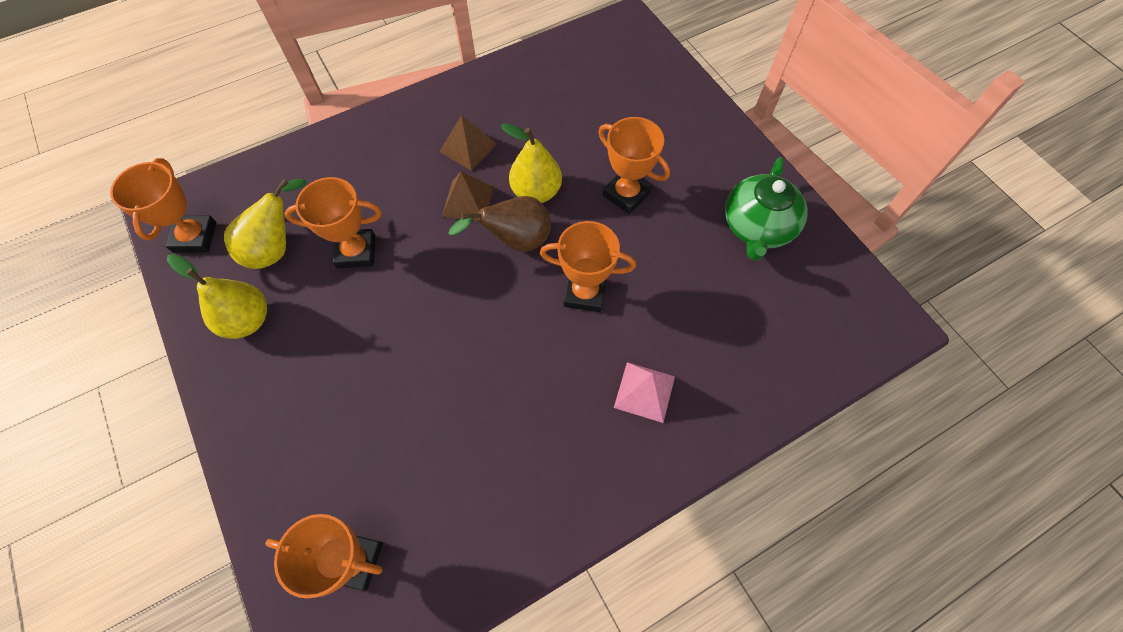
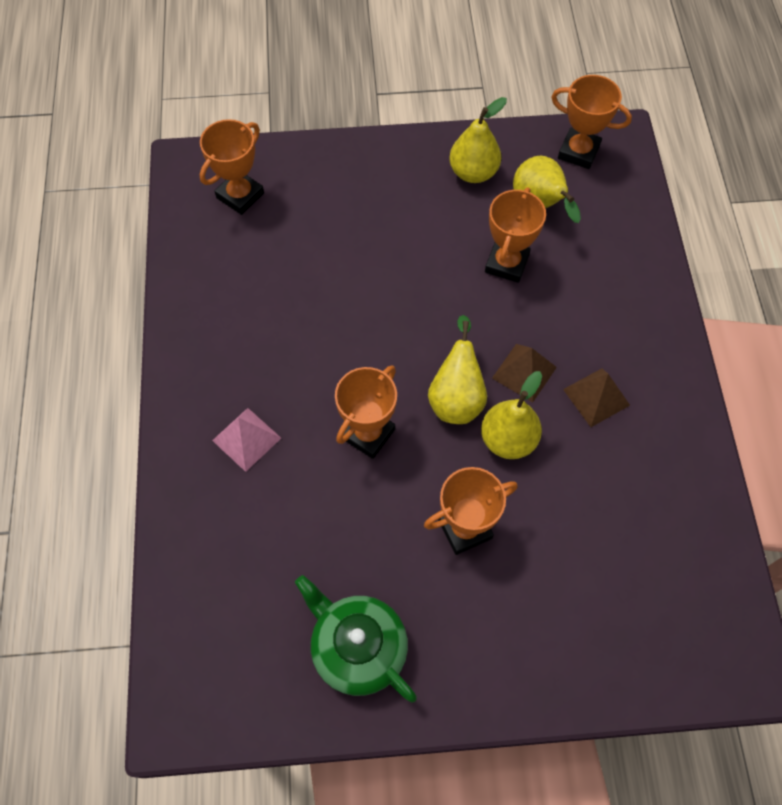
camera: 115 degrees right, 0 degrees up
brown pear [448,196,551,252] -> yellow pear [428,315,487,424]

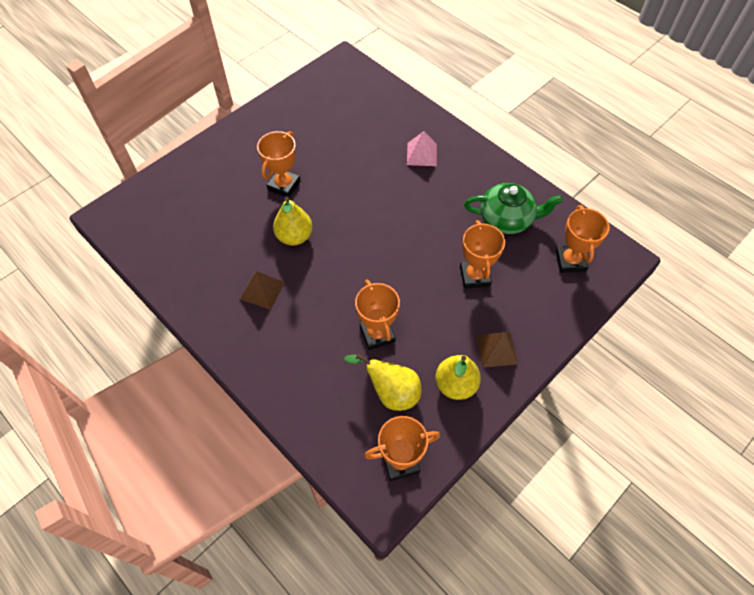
camera: 140 degrees right, 5 degrees down
green teapot [295,575,417,703] -> green teapot moved to [464,183,563,234]
orange trophy [335,365,397,459] -> orange trophy moved to [460,220,505,289]
yellow pear [428,315,487,424] -> none
brown pyramid [492,344,557,402] -> brown pyramid moved to [476,332,518,368]

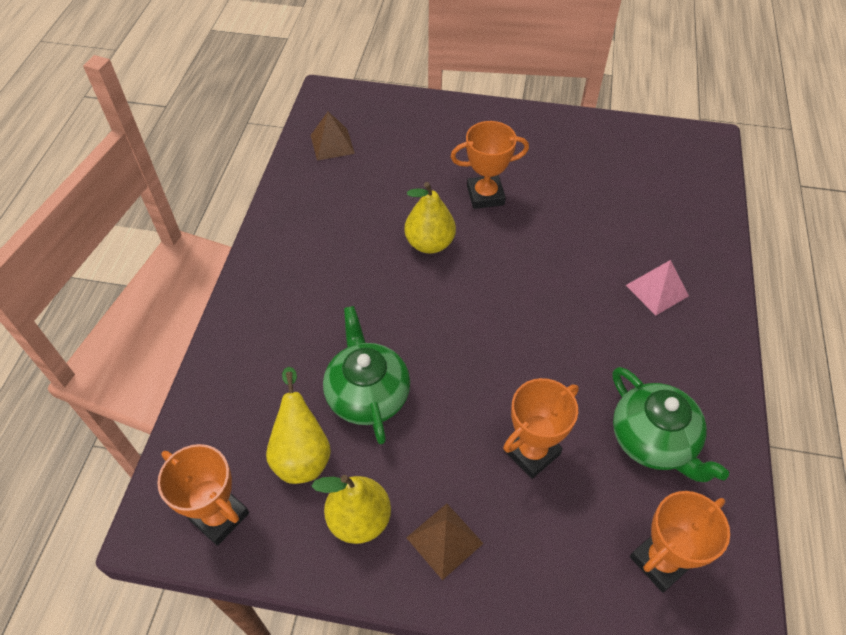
camera: 55 degrees right, 5 degrees down
brown pyramid [240,271,285,310] -> brown pyramid moved to [311,111,355,161]
orange trophy [355,280,400,350] -> green teapot [323,306,410,444]

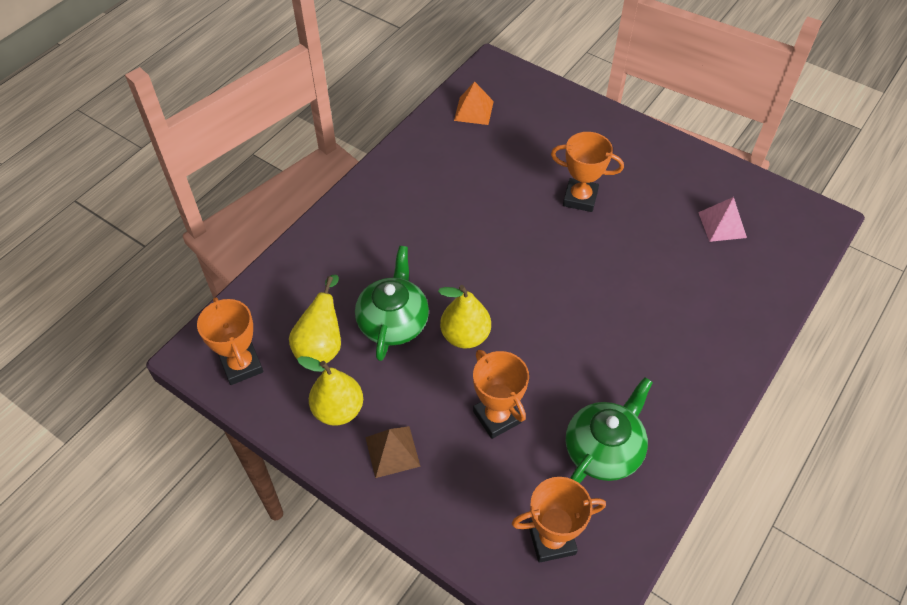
camera: 25 degrees right, 0 degrees up
brown pyramid [311,111,355,161] -> orange pyramid [454,82,494,125]
yellow pear [404,182,456,253] -> yellow pear moved to [438,285,491,348]
orange trophy [503,378,579,479] -> orange trophy turned 75 degrees clockwise [473,350,529,439]
green teapot [613,367,729,482] -> green teapot turned 135 degrees counterclockwise [566,377,653,483]
pink pyramid [626,260,689,315] -> pink pyramid moved to [698,197,747,242]

